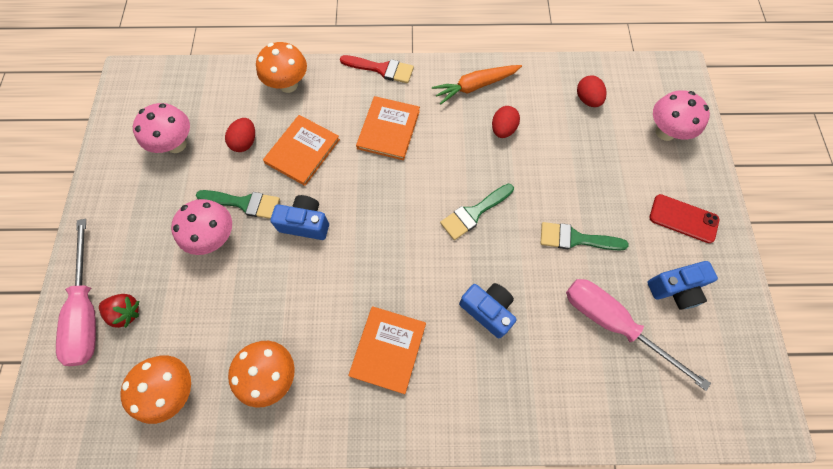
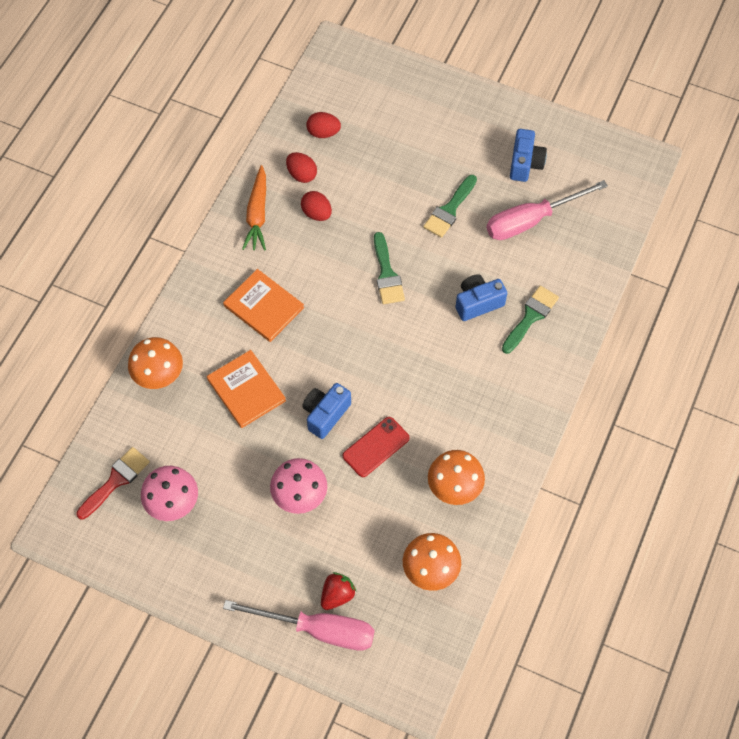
camera: 65 degrees left, 5 degrees down
green brush [196,190,280,219] -> green brush moved to [502,286,559,354]
red egg [225,118,255,152] -> red egg moved to [286,152,317,183]
red brush [340,55,414,83] -> red brush moved to [76,447,150,519]
orange book [348,306,426,394] -> none
red phone [649,194,719,243] -> red phone moved to [343,417,410,477]
pink mushroom [653,91,710,141] -> none

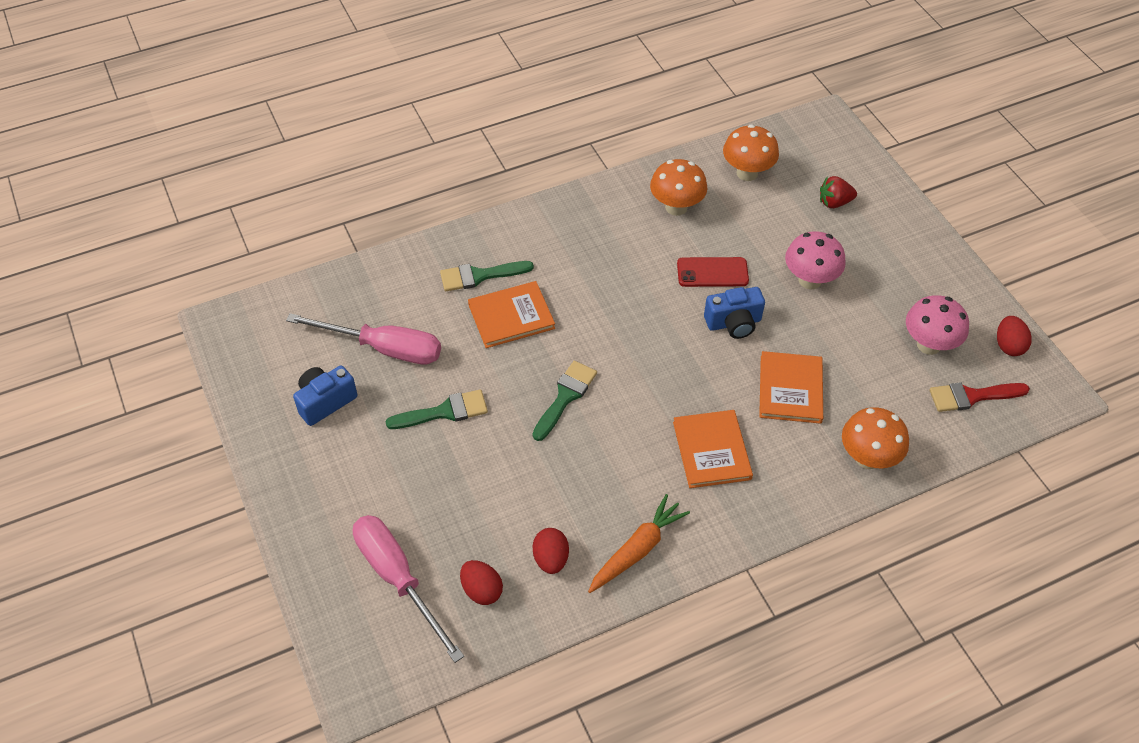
camera: 140 degrees left, 10 degrees down
pink screwdriver [223,600,374,651] -> pink screwdriver moved to [353,515,464,663]
red egg [301,191,332,221] -> red egg moved to [997,316,1032,356]
blue camera [455,274,507,321] -> orange book [468,281,555,348]

